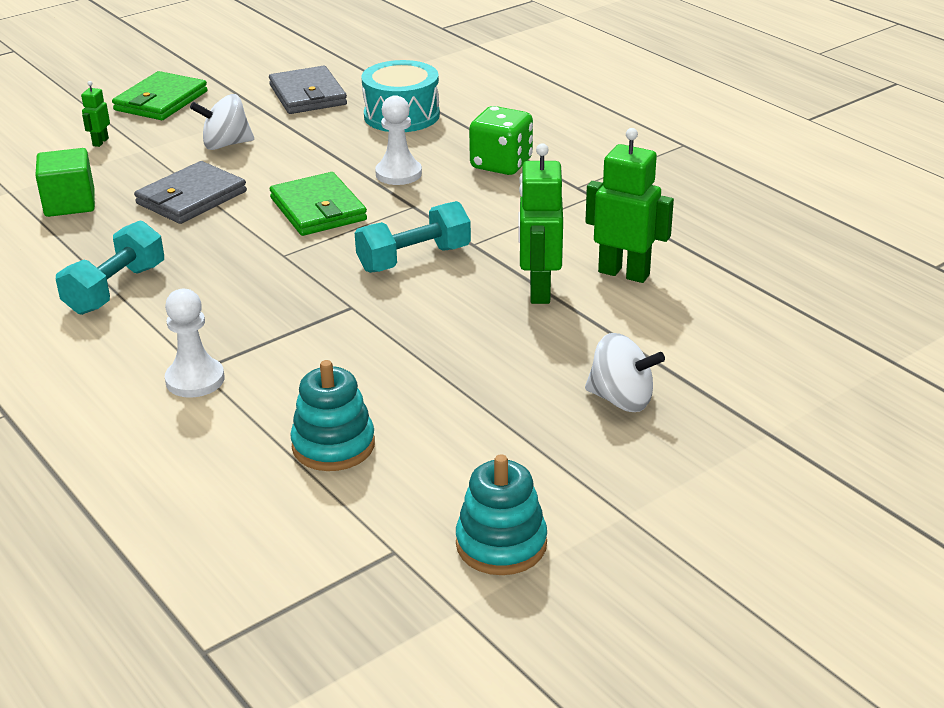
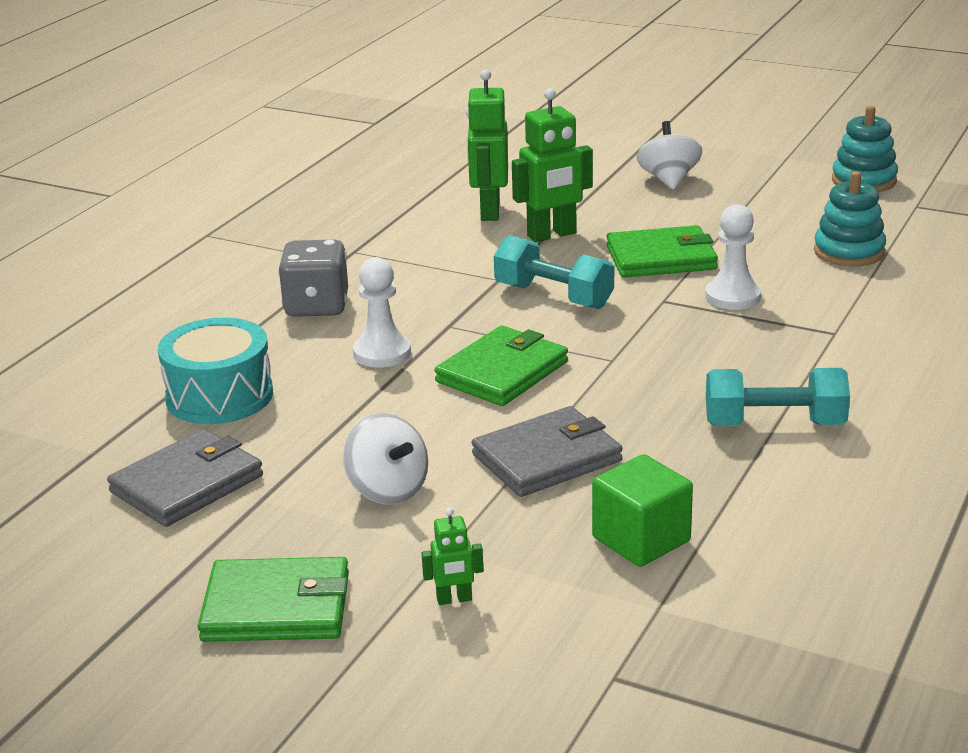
camera: 115 degrees left, 5 degrees down
grey wallet [134,161,247,224] -> grey wallet turned 45 degrees counterclockwise [472,406,622,497]
white pawn [165,289,225,398] -> white pawn moved to [705,204,761,310]
green dice [469,106,533,175] -> grey dice [278,239,348,317]
none -> green wallet [606,225,718,278]

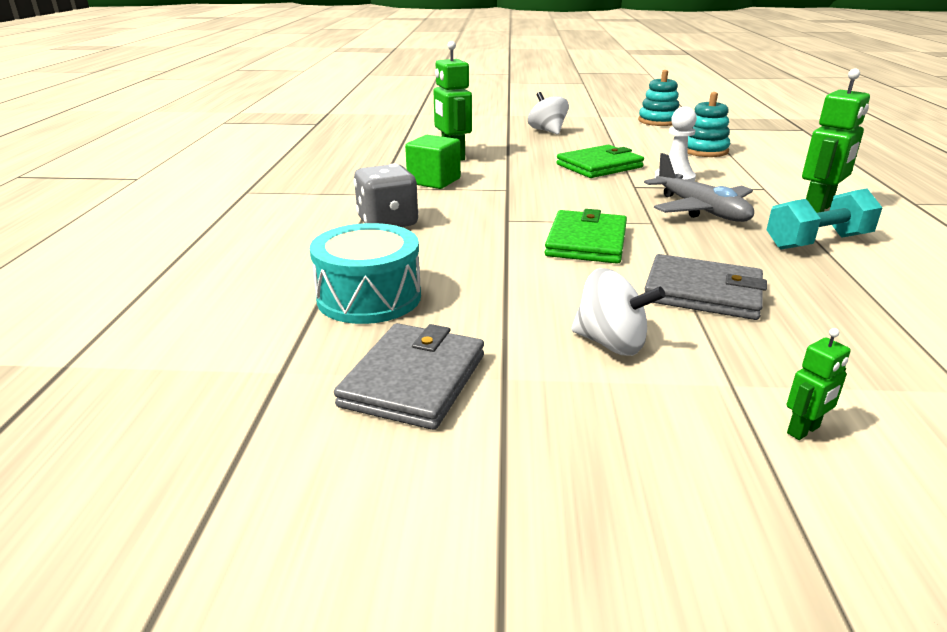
camera: 25 degrees left, 0 degrees up
green wallet [198,557,349,642] -> none
white pawn [353,257,411,367] -> none
grey wallet [472,406,622,497] -> grey wallet turned 75 degrees clockwise [645,254,767,320]
turquoise dumbbell [494,235,614,309] -> none
green robot [512,88,593,242] -> green robot moved to [802,68,870,213]
green cube [592,454,693,567] -> green cube moved to [405,135,461,189]
none -> grey plane [644,153,754,222]

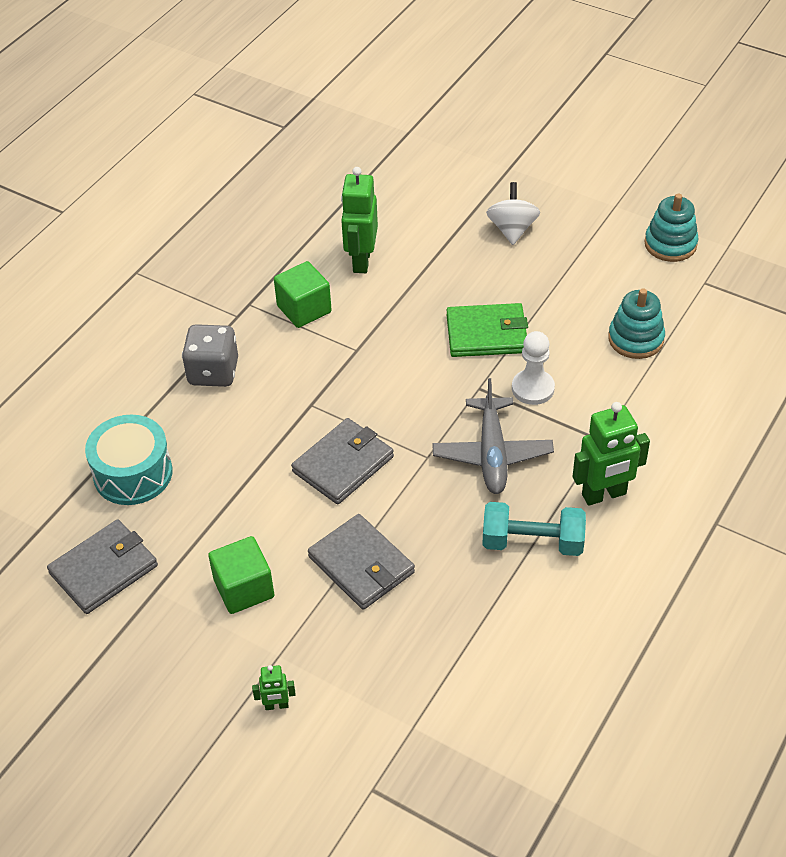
camera: 30 degrees right, 20 degrees up
green wallet [544,209,627,264] -> grey wallet [291,418,394,504]
white spinning top [571,268,665,356] -> green cube [208,536,274,614]

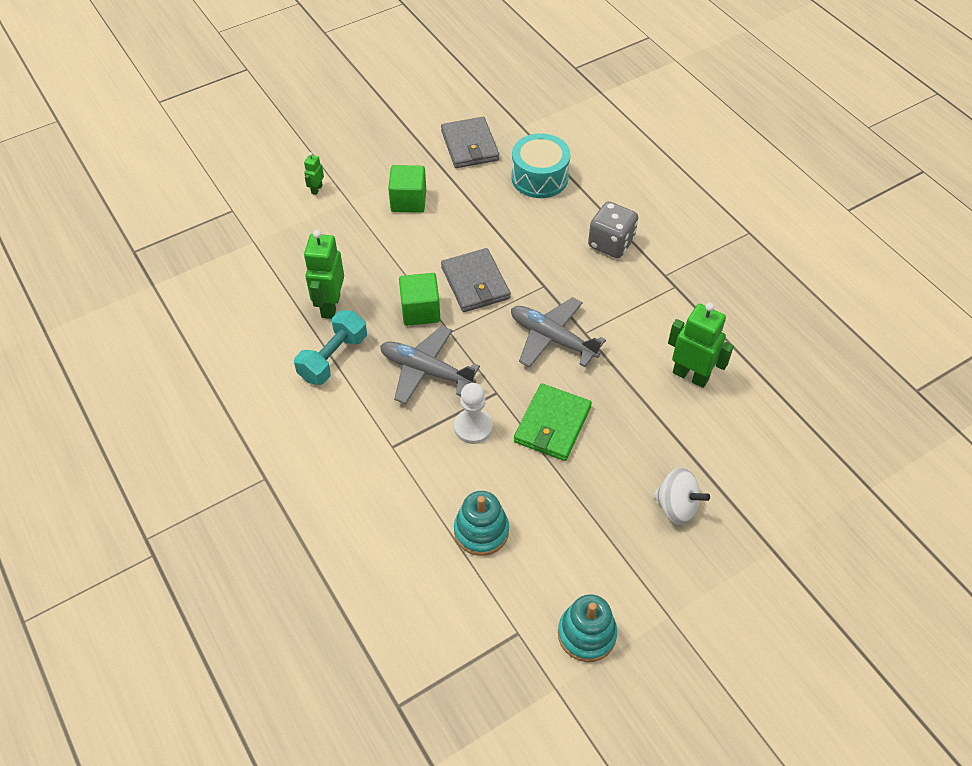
camera: 115 degrees right, 5 degrees up
green cube [274,261,332,328] -> green cube moved to [399,273,440,326]
grey wallet [308,514,415,610] -> none
green robot [572,402,650,506] -> green robot moved to [304,230,344,319]
none -> grey plane [511,297,606,368]

